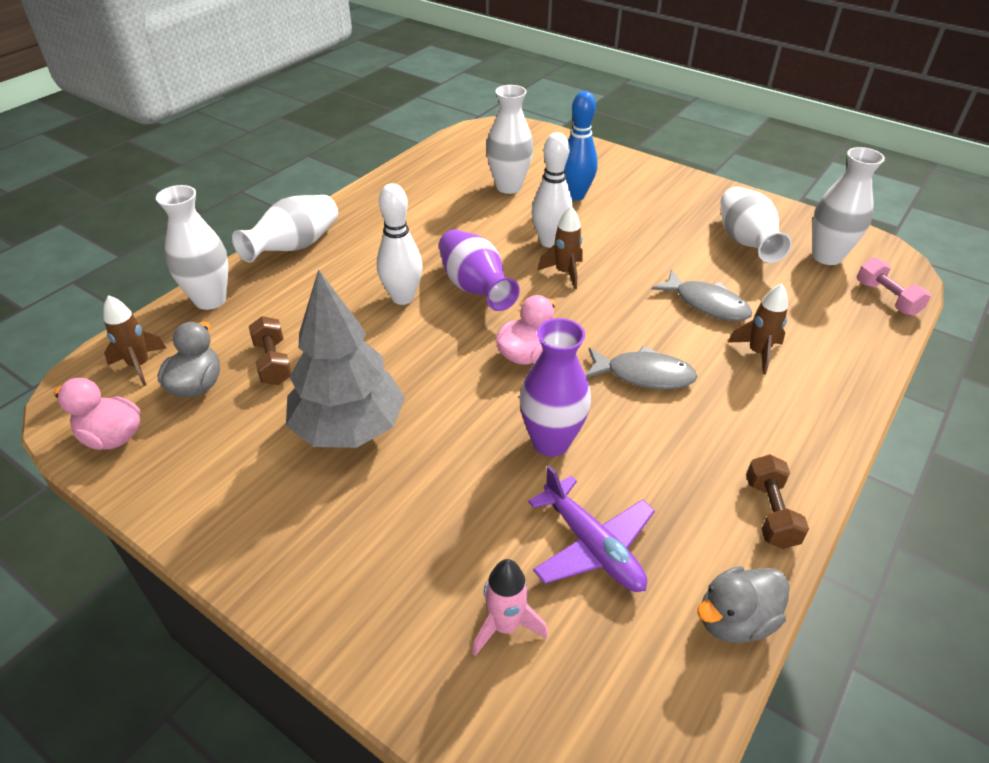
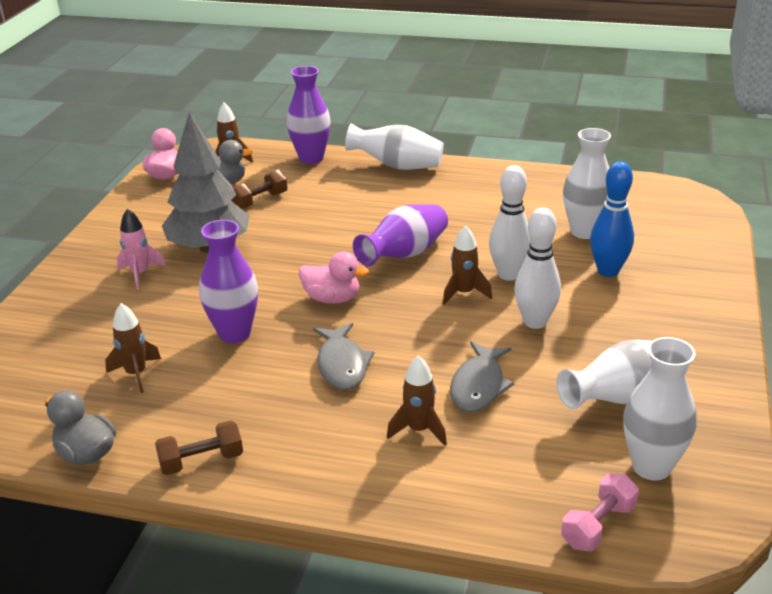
camera: 70 degrees right, 10 degrees down
white vase [156,185,228,310] -> purple vase [287,66,331,164]
white bowling pin [377,183,423,305] -> white bowling pin moved to [514,208,561,329]
pink rocket [472,559,548,656] -> pink rocket moved to [117,208,166,289]
purple plane [528,465,655,592] -> brown rocket [105,303,161,393]

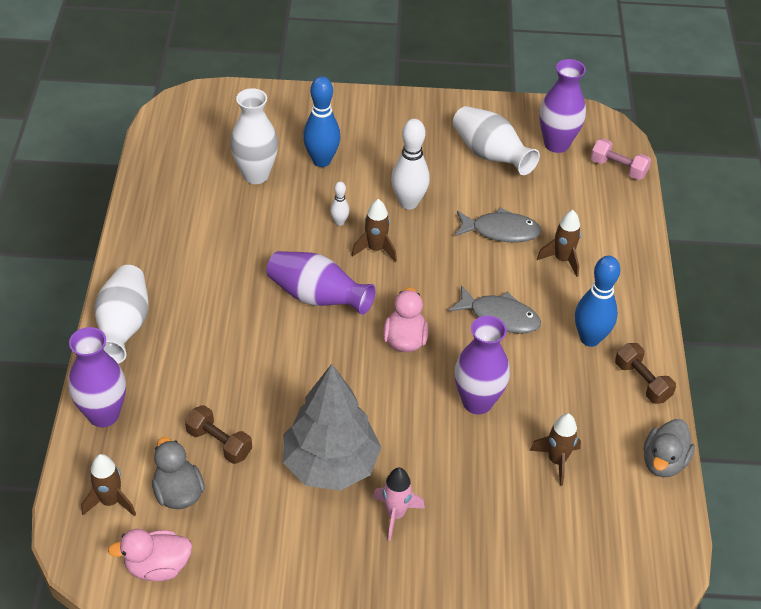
camera: 105 degrees left, 15 degrees up
grey fish [313,323,374,390] -> grey fish turned 45 degrees clockwise [448,285,541,334]
white bowling pin [489,165,531,281] -> white bowling pin [330,182,349,226], size x0.50
white vase [623,337,697,480] -> purple vase [540,59,586,153]
none -> blue bowling pin [575,256,620,347]

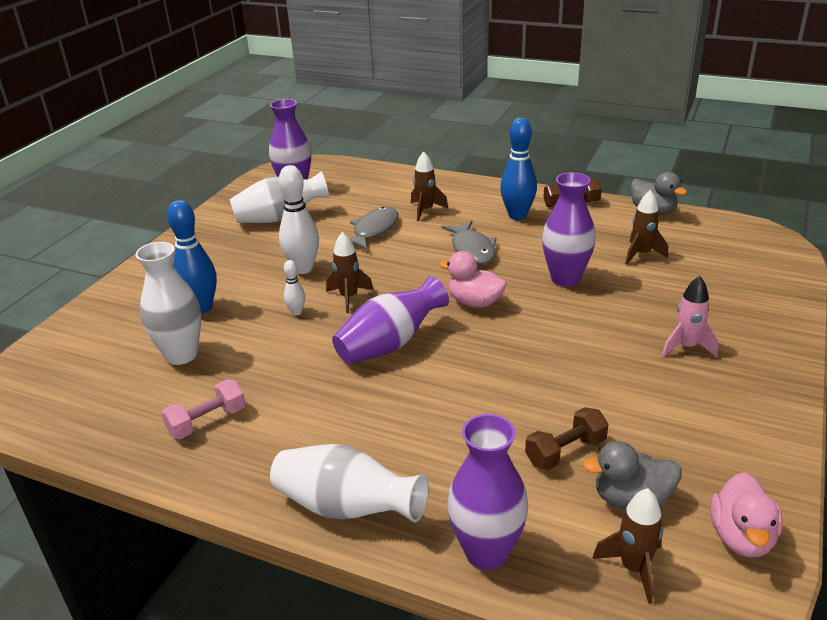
camera: 65 degrees left, 15 degrees down
grey tree [283,364,381,491] -> none
grey fish [448,285,541,334] -> grey fish turned 120 degrees clockwise [441,221,497,264]
pink dumbbell [591,138,651,180] -> pink dumbbell moved to [161,380,246,439]

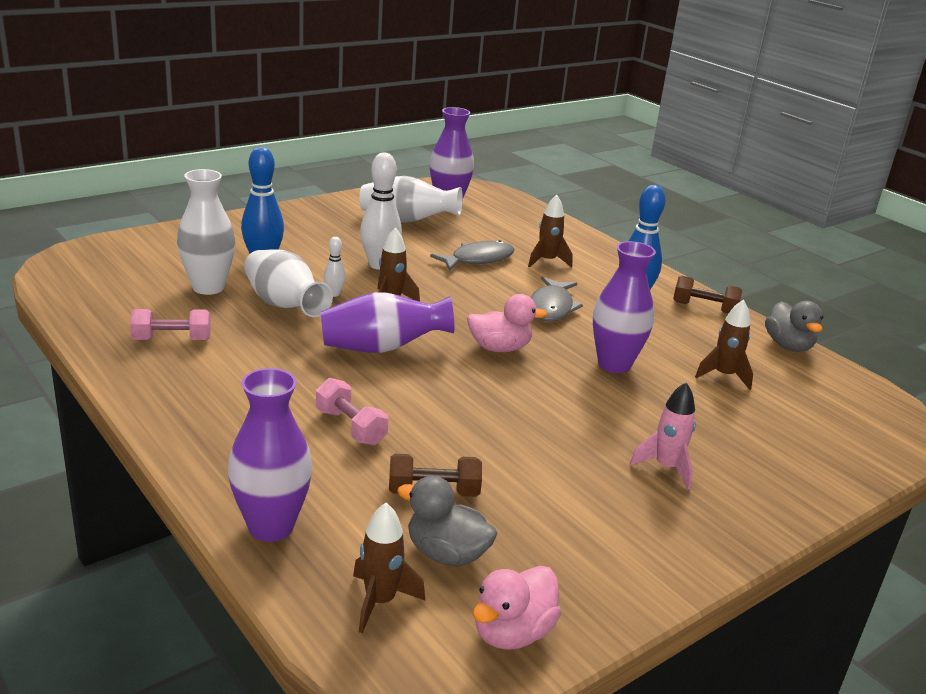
camera: 25 degrees right, 5 degrees down
white vase [270,444,429,522] -> white vase moved to [244,249,333,317]
pink duck [439,251,507,308] -> pink duck turned 120 degrees clockwise [467,294,548,352]
none -> pink dumbbell [316,378,389,445]

